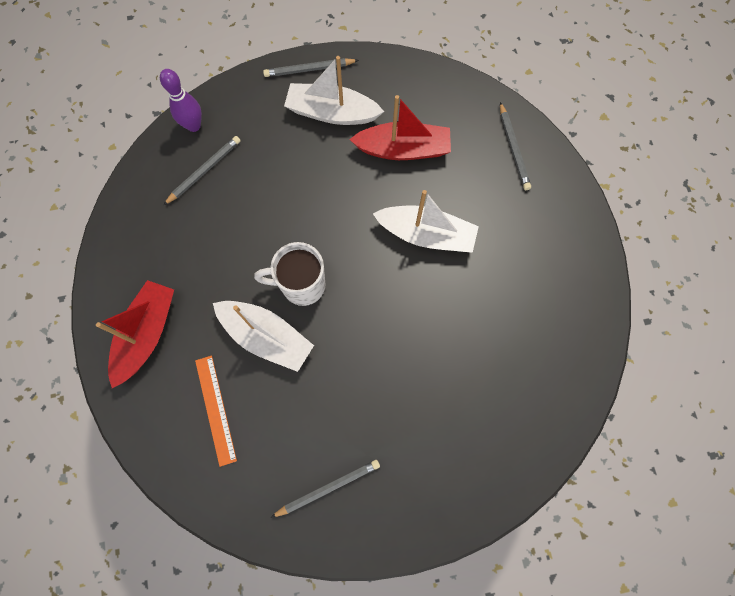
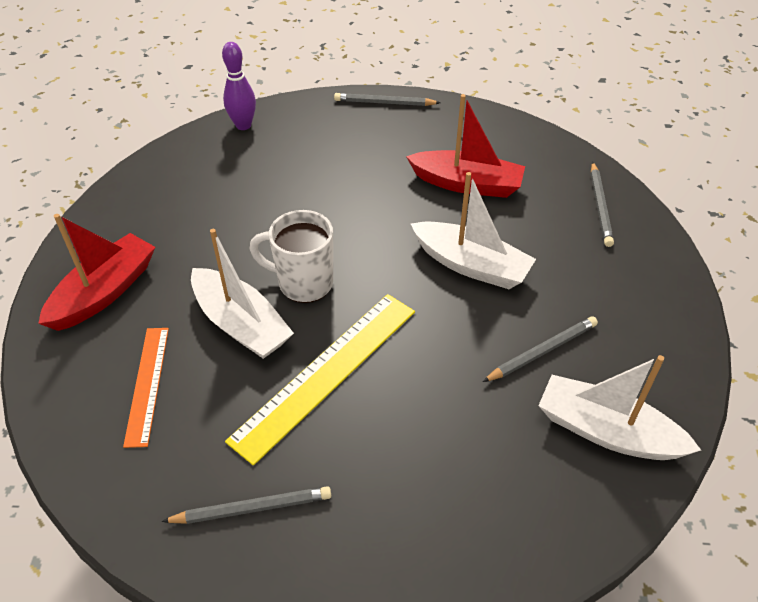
camera: 15 degrees right, 25 degrees down
grey pencil [164,136,241,205] -> grey pencil moved to [483,317,598,382]
white boat [284,56,384,125] -> white boat moved to [538,355,701,460]
none -> yellow ruler [225,294,415,466]

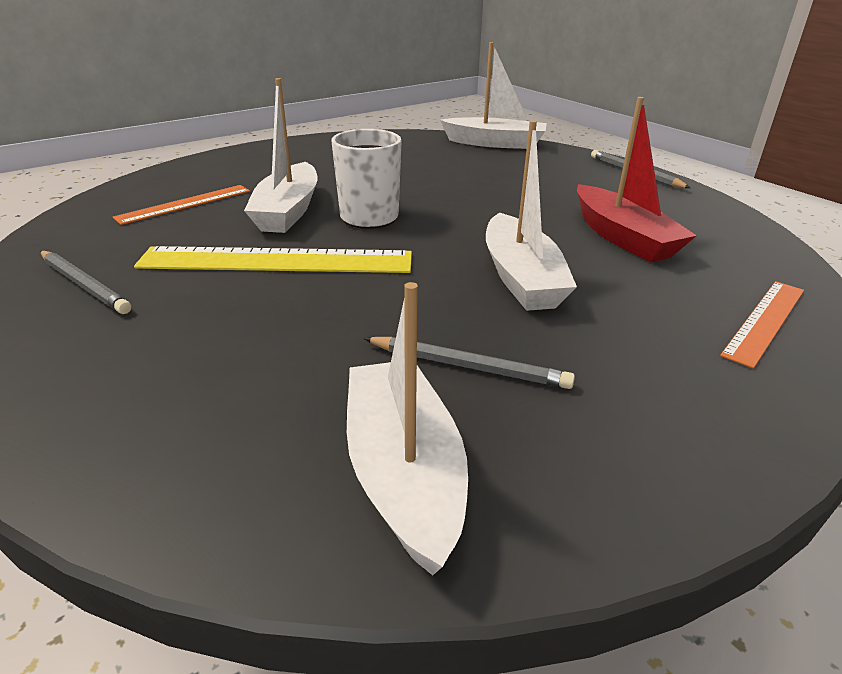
camera: 50 degrees right, 15 degrees down
red boat [38,214,155,331] -> none
purple bowling pin [222,42,256,130] -> white boat [440,42,547,149]
grey pencil [591,162,614,247] -> orange ruler [720,281,804,369]

